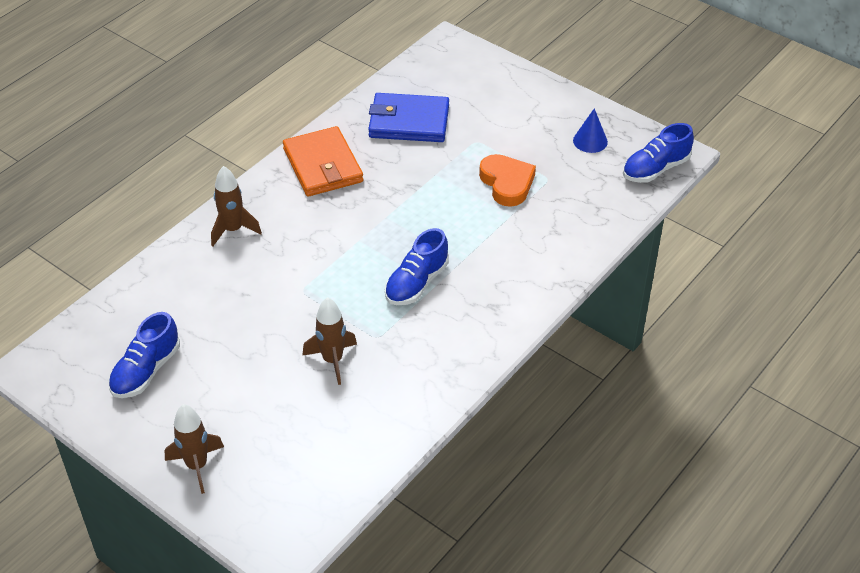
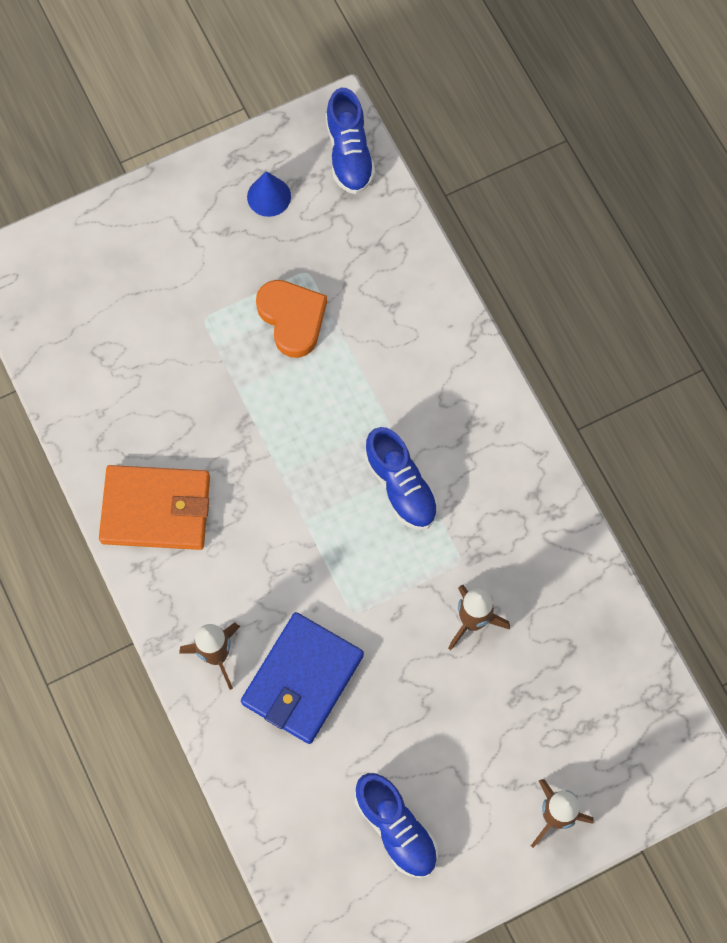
camera: 65 degrees left, 25 degrees up
blue wallet [368,93,449,142] -> blue wallet moved to [241,612,364,744]
orange heart [479,154,536,207] -> orange heart turned 60 degrees clockwise [256,280,327,358]

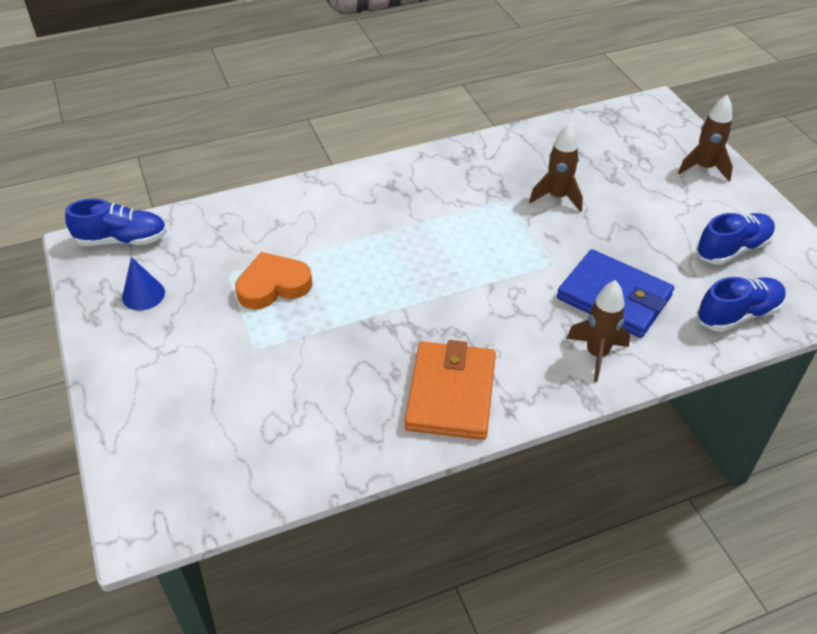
camera: 85 degrees left, 25 degrees down
blue shoe [364,427,438,530] -> blue shoe moved to [697,277,786,332]

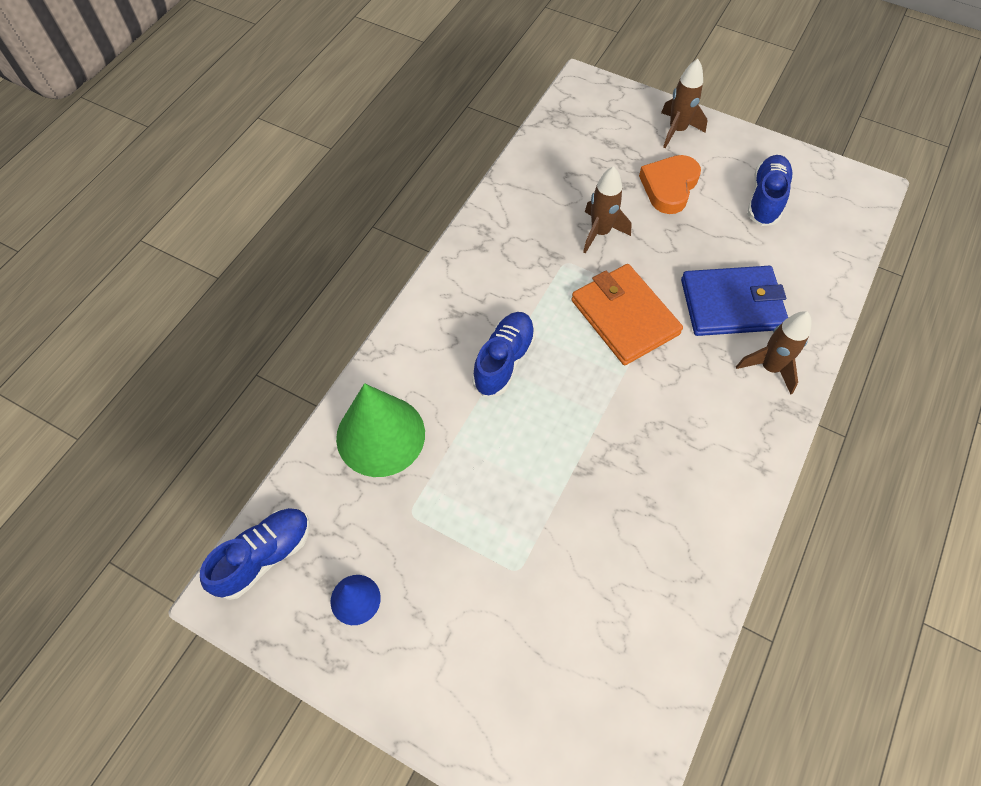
camera: 40 degrees left, 15 degrees up
orange heart [235,252,312,309] -> orange heart moved to [639,155,701,214]
orange wallet [405,340,496,440] -> orange wallet moved to [571,264,683,365]
blue shoe [697,277,786,332] -> blue shoe moved to [472,312,536,397]
none -> green cone [336,383,425,477]

